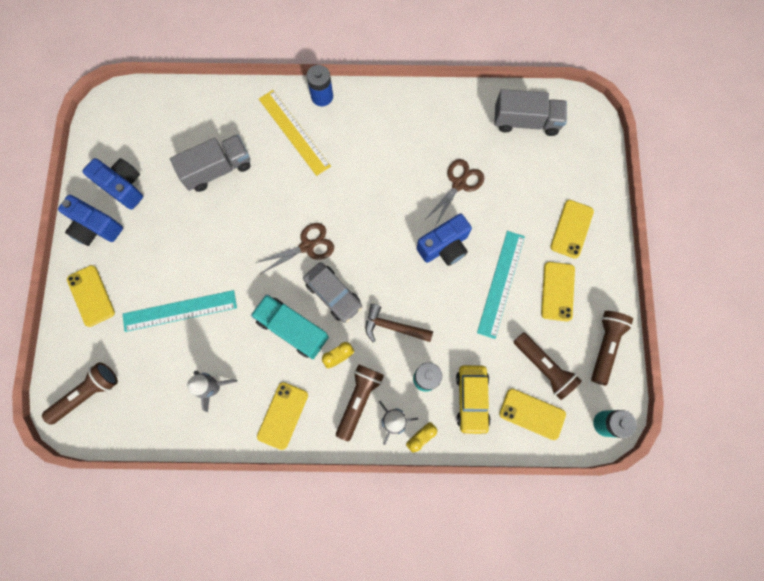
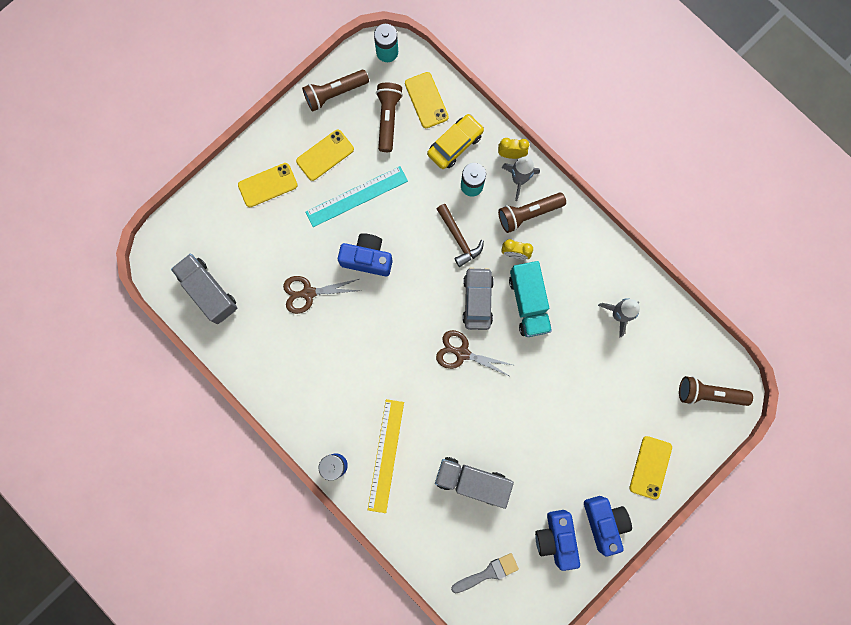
camera: 135 degrees left, 5 degrees up
turquoise ruler [123,290,237,332] -> none
yellow phone [257,382,308,450] -> none
none -> grey brush [451,553,519,593]

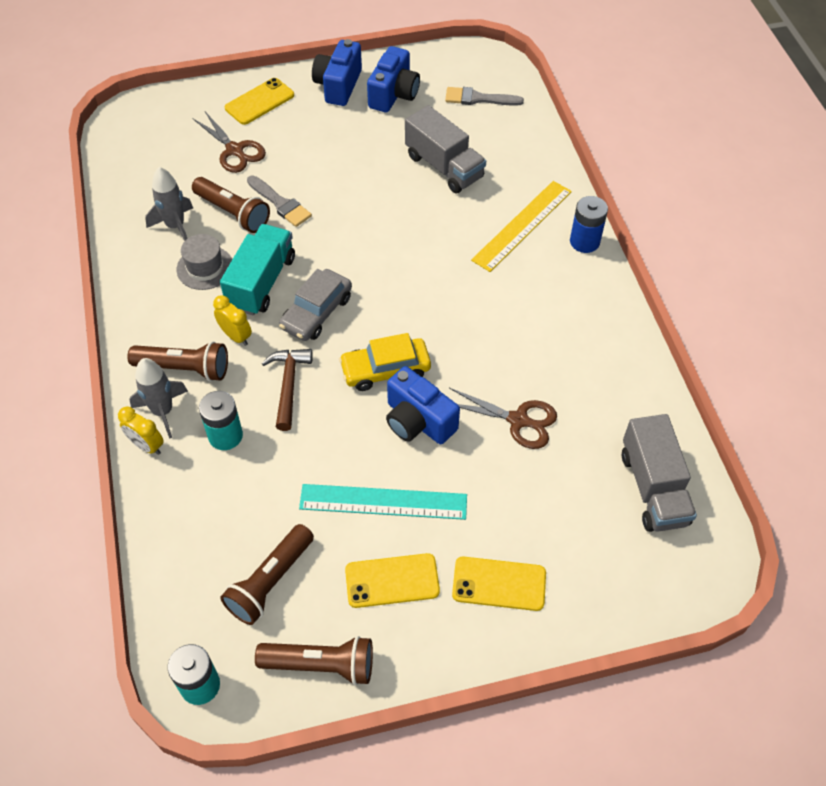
camera: 150 degrees left, 25 degrees down
yellow phone [405,72,449,128] -> none
yellow car [427,114,484,169] -> yellow car moved to [339,333,431,391]
brown scissors [436,330,513,377] -> brown scissors moved to [193,112,266,173]
brown flashlight [679,376,753,406] -> brown flashlight moved to [192,177,270,233]
none -> grey hat [177,234,232,290]
none -> grey brush [247,175,312,227]

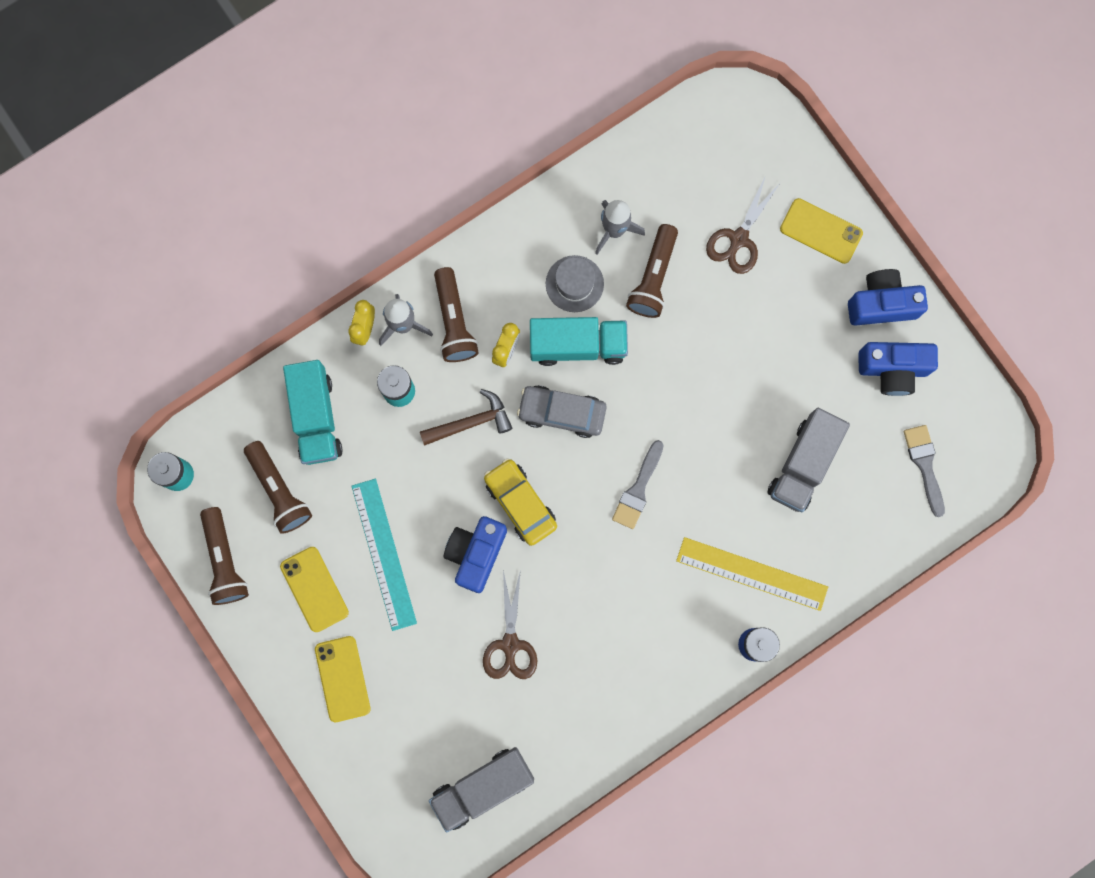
camera: 70 degrees right, 25 degrees up
brown flashlight [220,524,314,625] -> brown flashlight turned 135 degrees counterclockwise [244,441,312,534]
grey brush [247,175,312,227] -> grey brush moved to [612,440,664,529]
none -> turquoise truck [283,360,343,465]

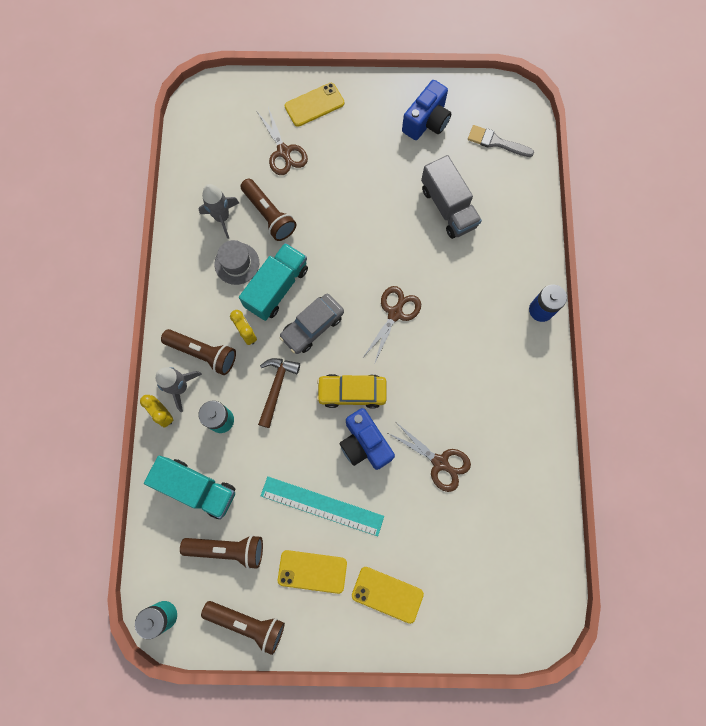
camera: 55 degrees left, 5 degrees down
grey truck [429,747,534,833] -> none
grey brush [612,440,664,529] -> brown scissors [363,286,421,362]
yellow ruler [676,537,828,611] -> none
blue camera [848,269,928,326] -> none

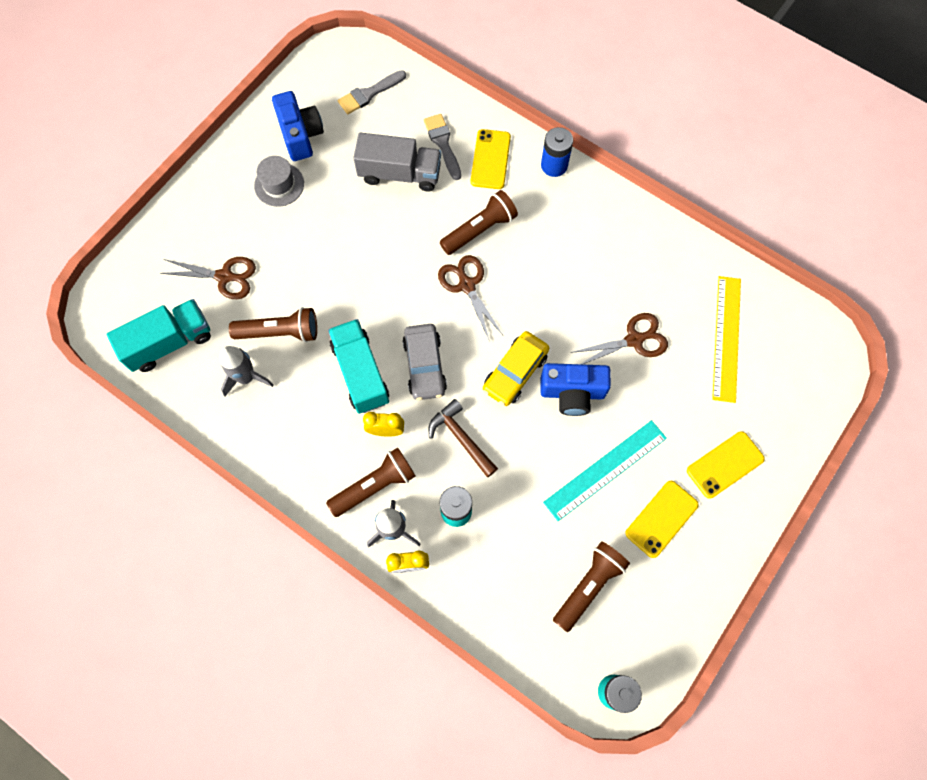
camera: 55 degrees left, 5 degrees down
turquoise truck [144,456,236,519] -> turquoise truck moved to [106,299,211,372]
brown flashlight [201,601,285,655] -> brown flashlight moved to [440,190,518,255]
grey hat [214,240,259,285] -> grey hat moved to [254,156,304,207]
yellow phone [285,83,344,127] -> yellow phone moved to [471,129,511,189]
none -> grey brush [424,114,461,180]
none -> yellow ruler [712,276,741,403]

